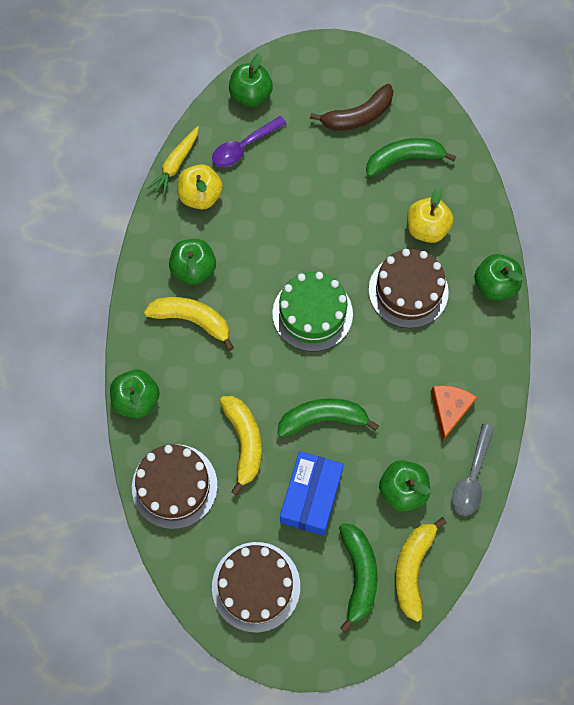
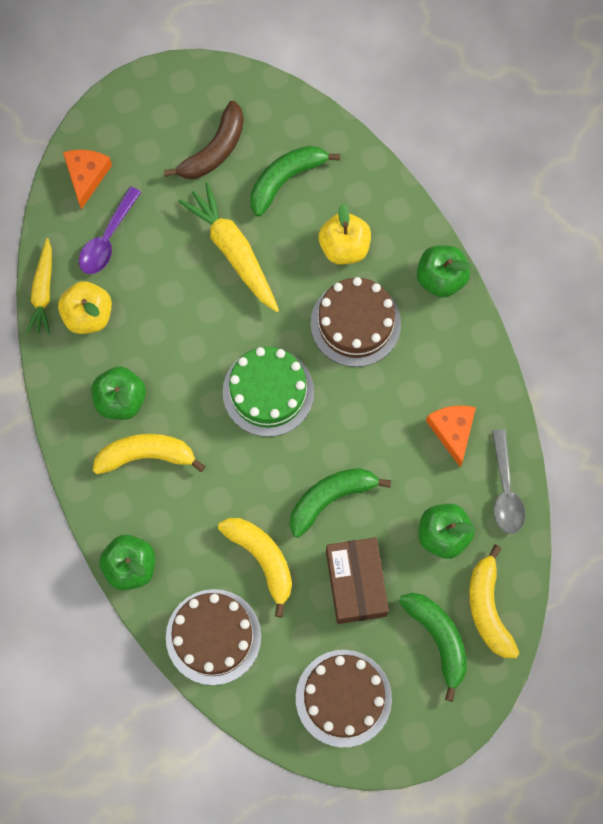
camera: 25 degrees left, 5 degrees up
green apple [229,53,273,107] -> orange cheese [63,150,112,209]
blue box [280,451,344,536] -> brown box [326,537,389,624]
none -> yellow carrot [178,182,279,312]

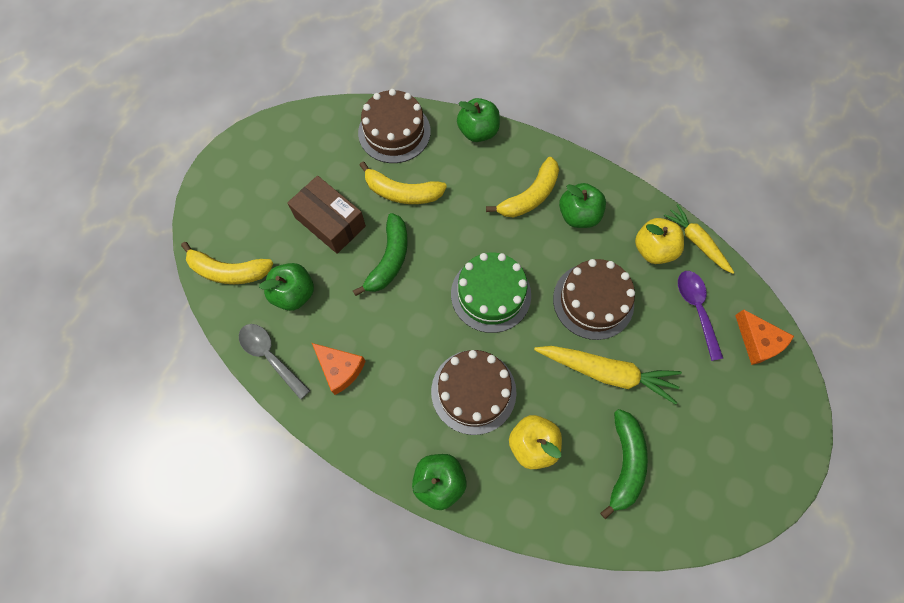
camera: 140 degrees right, 5 degrees down
brown banana [164,101,244,179] -> none
brown cake [296,650,392,748] -> brown cake moved to [553,259,635,340]
green banana [399,593,467,702] -> none
yellow banana [469,545,519,658] -> yellow banana turned 150 degrees clockwise [181,242,274,284]

